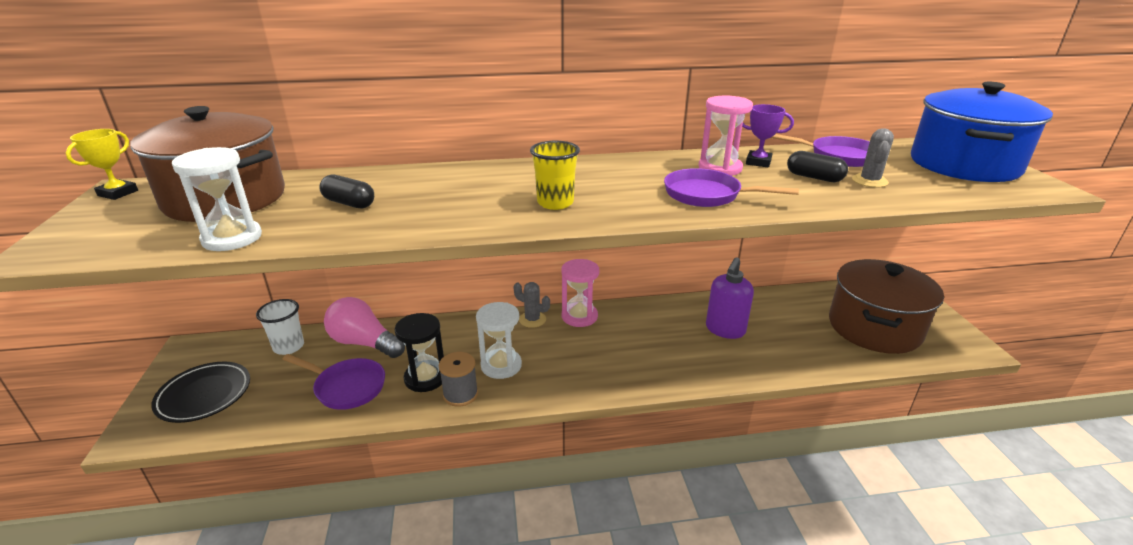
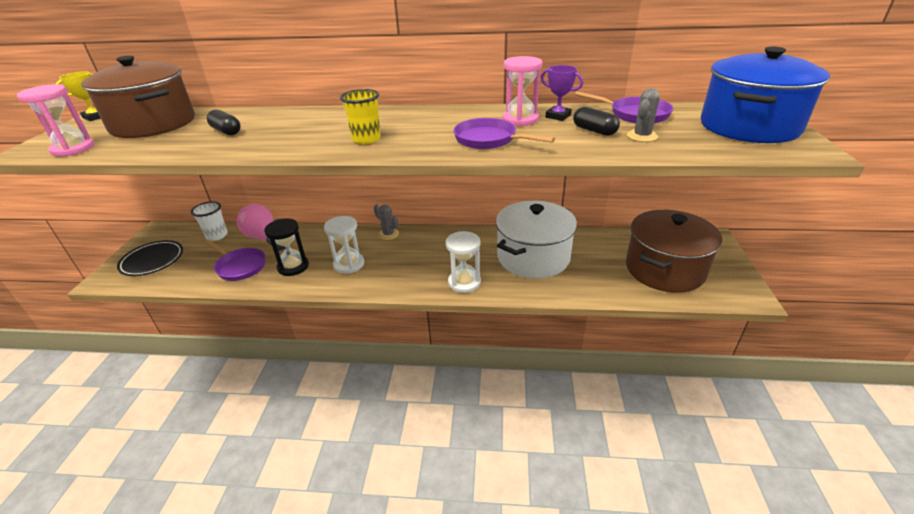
camera: 15 degrees right, 5 degrees up
white hourglass [172,147,262,251] -> white hourglass moved to [445,231,481,293]
grey spool [438,352,478,407] -> none
pink hourglass [561,259,599,327] -> pink hourglass moved to [17,84,94,157]
purple soap dispenser [706,257,754,339] -> white pot [496,201,577,279]

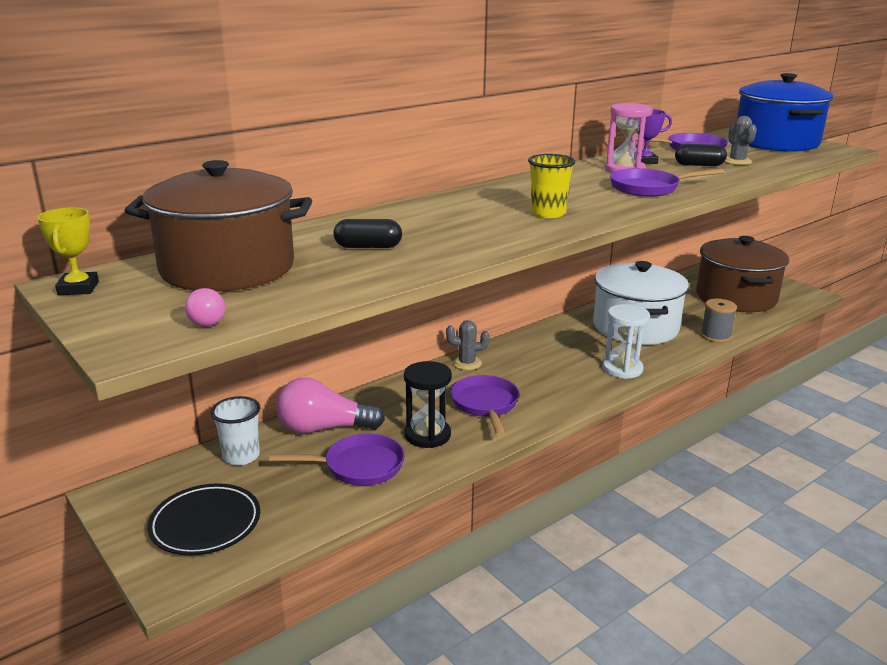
camera: 45 degrees left, 10 degrees down
pink hourglass [17,84,94,157] -> pink light bulb [185,288,225,327]
white hourglass [324,216,364,274] -> purple pan [450,375,519,436]
none -> grey spool [700,299,737,343]

